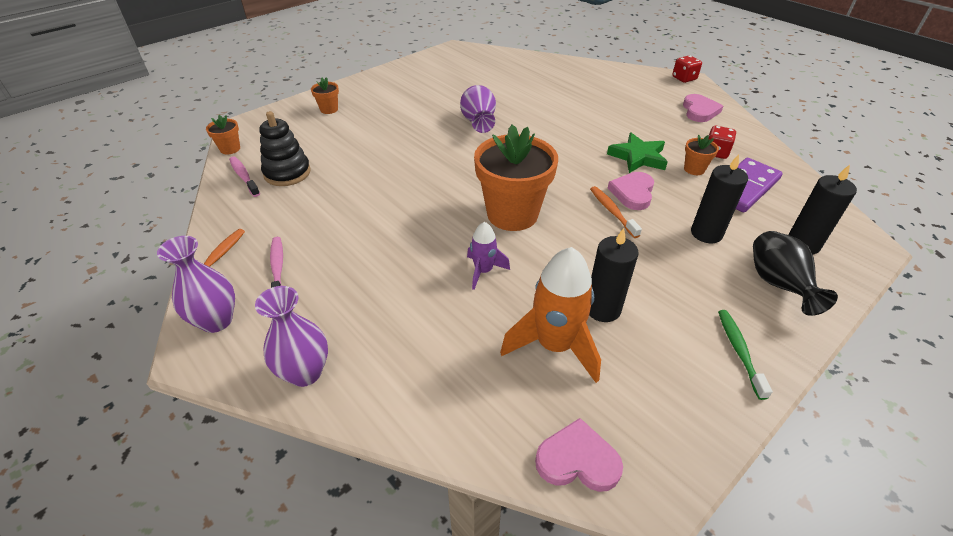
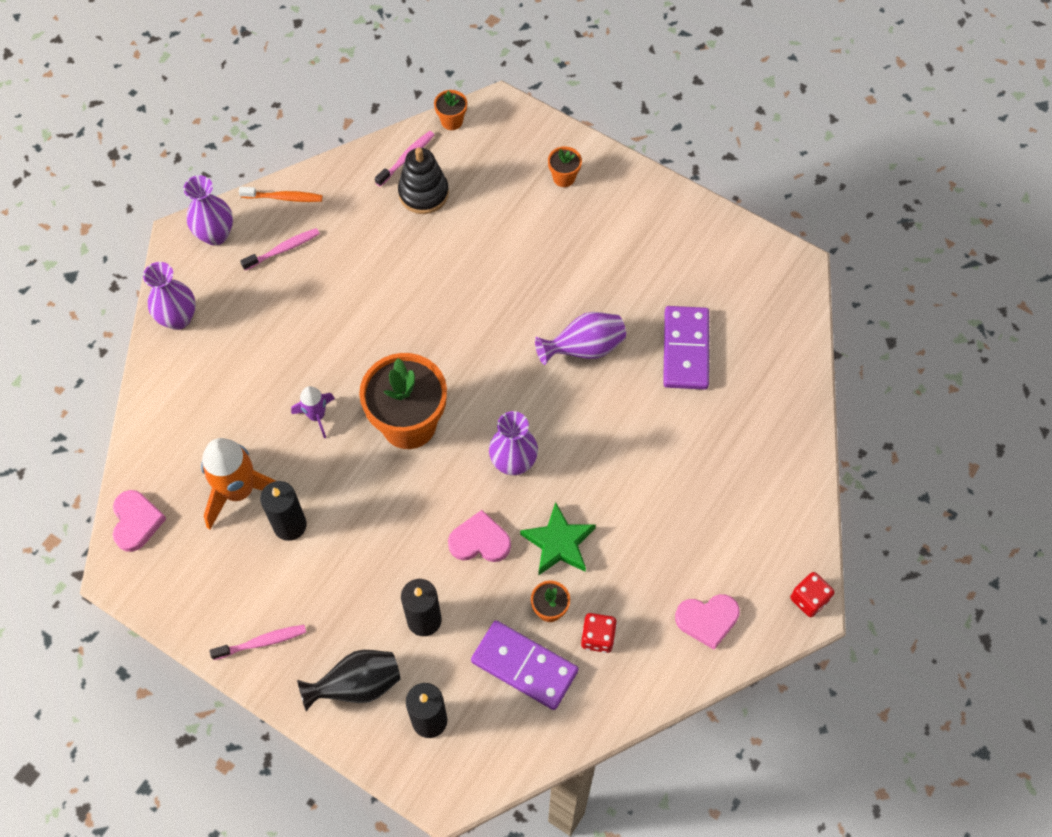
camera: 75 degrees right, 20 degrees up
orange toothbrush [590,186,642,238] -> none
green toothbrush [718,310,773,400] -> pink toothbrush [209,625,306,660]
none -> purple vase [489,411,538,475]
none -> purple domino [663,306,709,390]

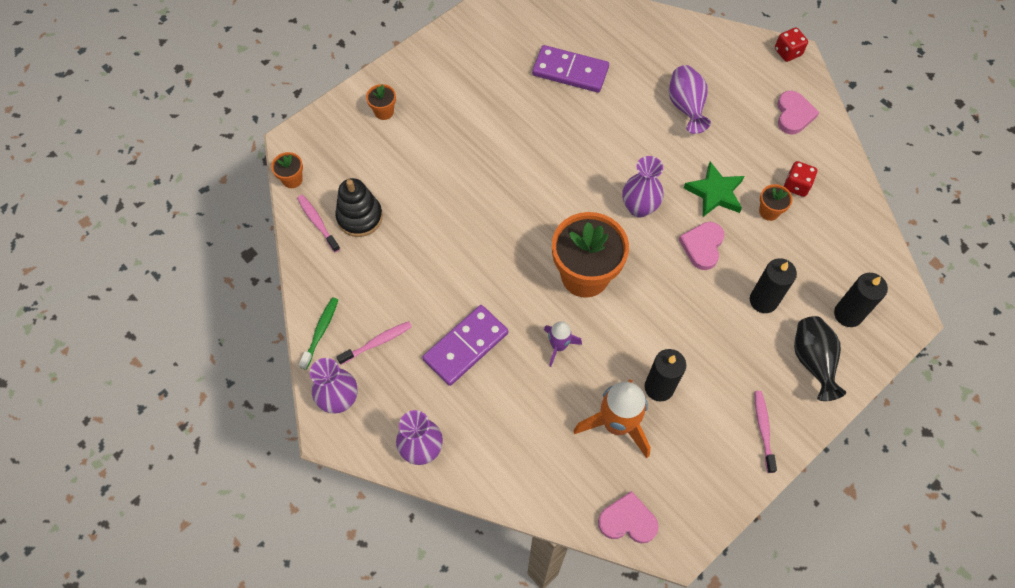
camera: 75 degrees left, 0 degrees up
orange toothbrush [239,187,323,202] -> green toothbrush [299,297,338,370]
pink toothbrush [240,228,320,270] -> pink toothbrush turned 75 degrees clockwise [336,321,412,365]
purple domino [471,620,579,710] -> purple domino moved to [422,305,508,386]
purple vase [535,312,626,365] -> purple vase moved to [669,65,711,134]

